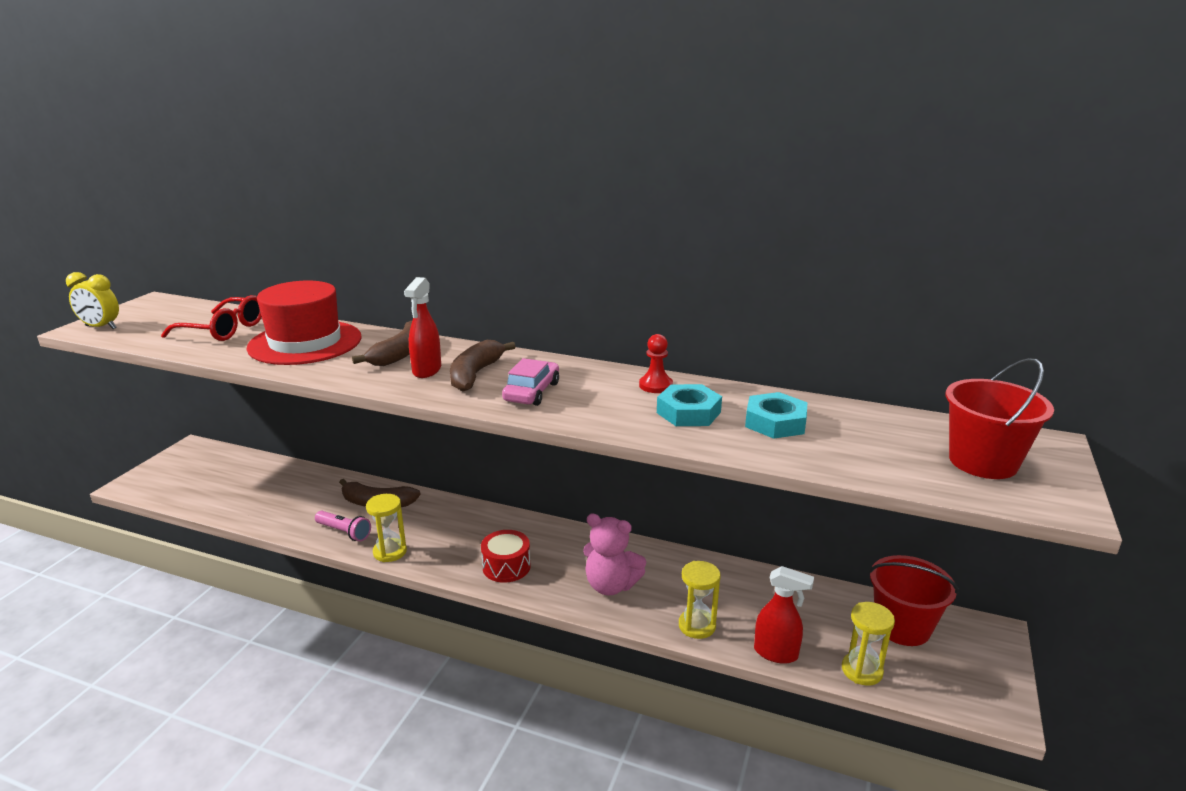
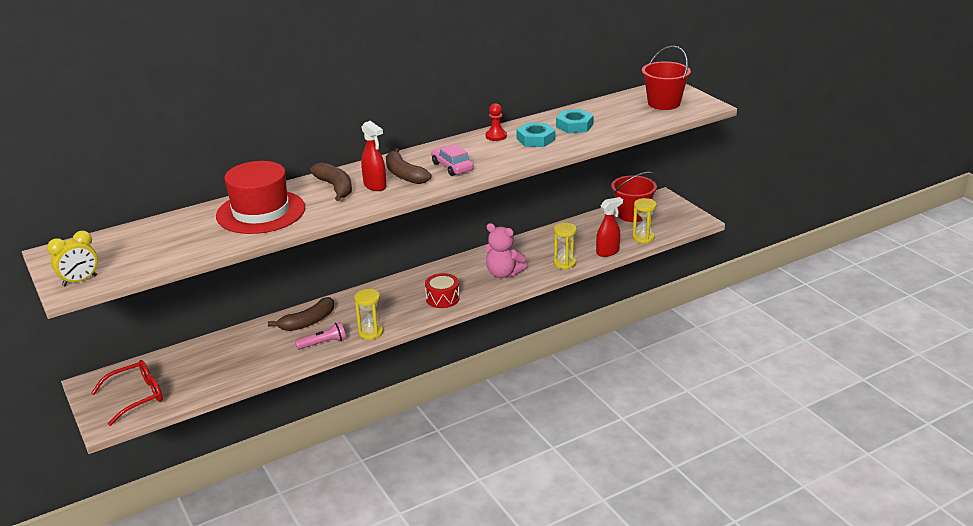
camera: 50 degrees left, 5 degrees up
red glasses [161,295,262,341] -> red glasses moved to [91,360,163,426]
pink teddy bear [583,513,646,595] -> pink teddy bear turned 60 degrees clockwise [486,223,527,278]

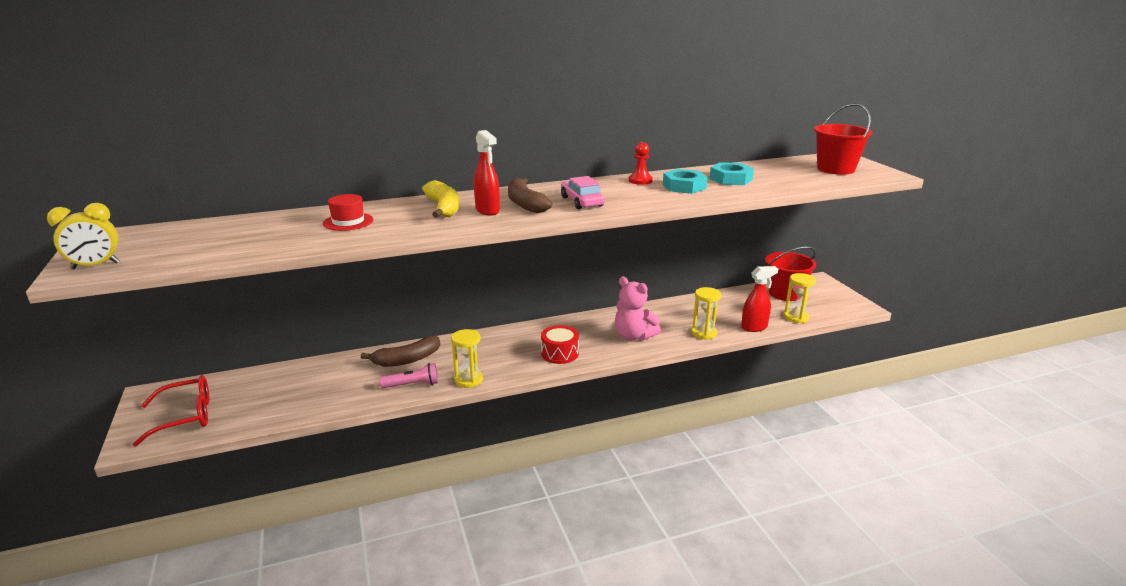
camera: 10 degrees right, 5 degrees down
red hat [216,161,305,234] -> red hat [323,194,373,231], size x0.48
brown banana [310,162,352,201] -> yellow banana [422,180,460,218]

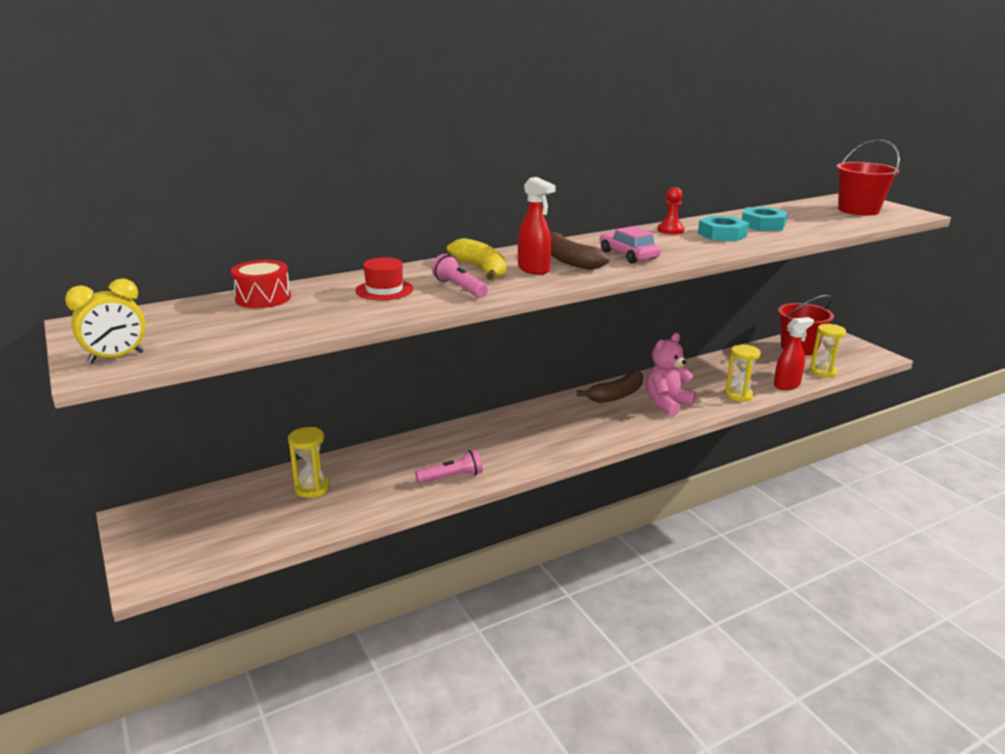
camera: 10 degrees left, 0 degrees up
red glasses [132,375,209,447] -> none
brown banana [361,336,440,367] -> brown banana moved to [577,369,643,403]
yellow hourglass [451,329,483,388] -> yellow hourglass moved to [288,427,329,498]
red drum [541,325,579,364] -> red drum moved to [231,260,291,308]
pink teddy bear [615,277,661,340] -> pink teddy bear turned 105 degrees clockwise [646,333,696,416]
none -> pink flashlight [432,254,488,298]

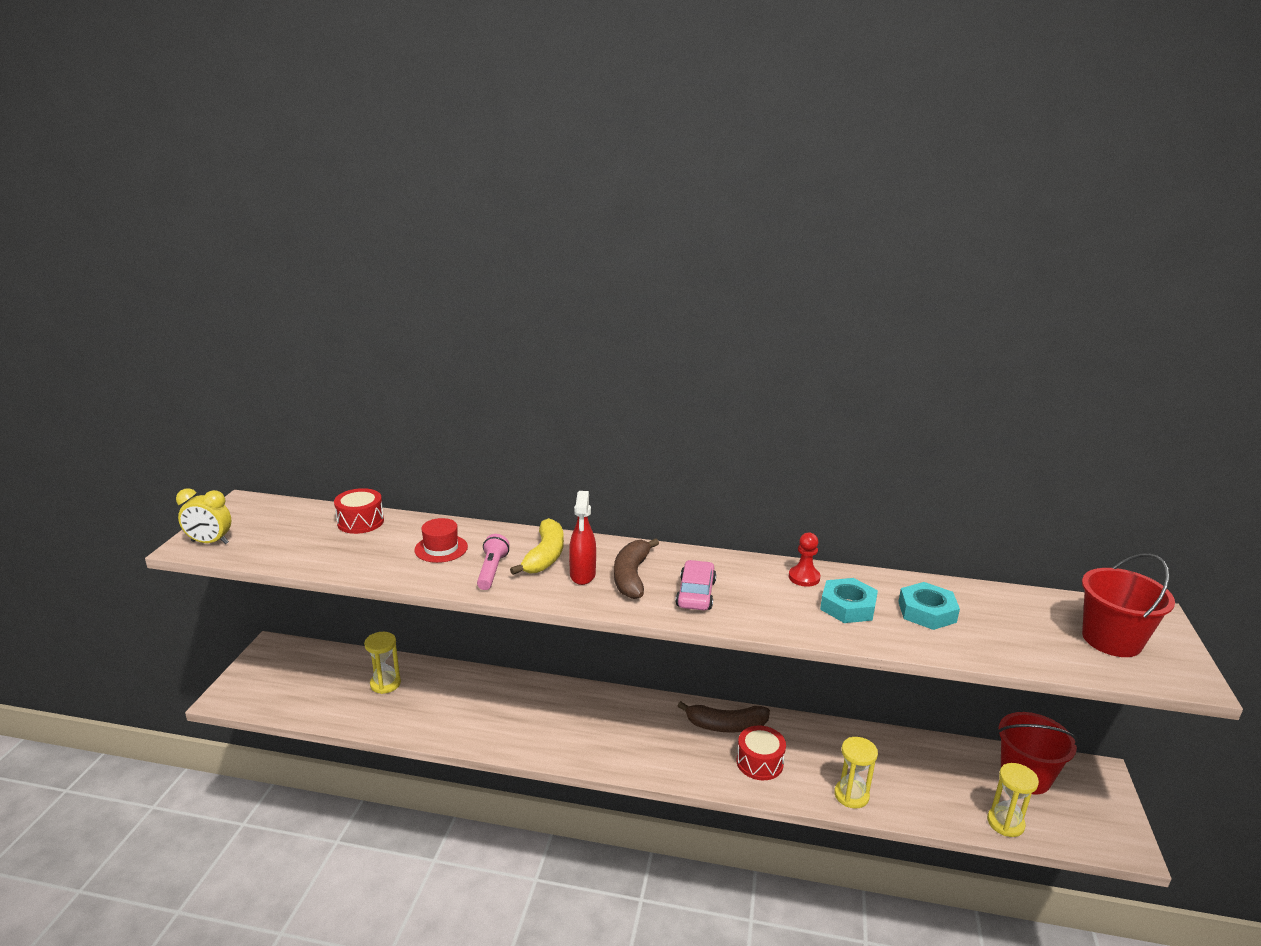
camera: 40 degrees right, 0 degrees up
pink flashlight [415,450,483,484] -> none
pink teddy bear [646,333,696,416] -> red drum [737,725,786,780]
red spray bottle [774,317,814,390] -> none

